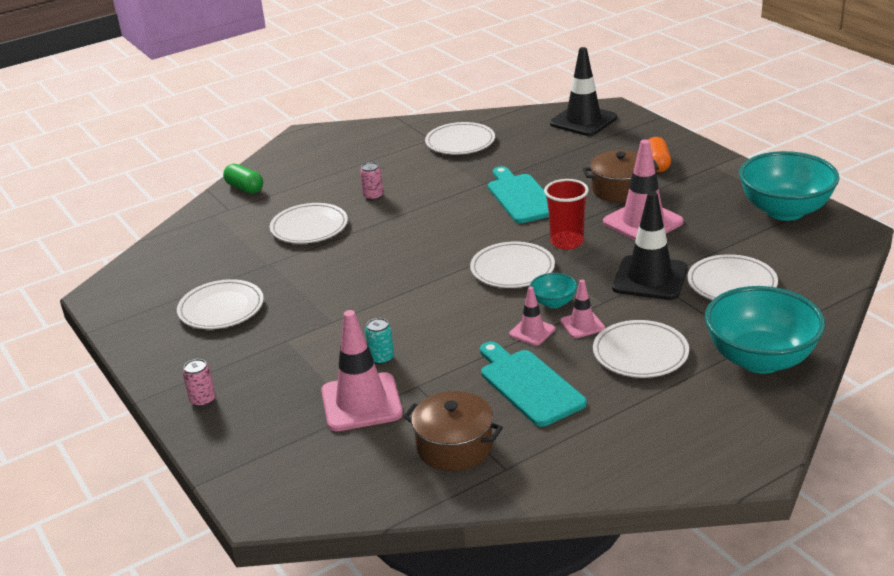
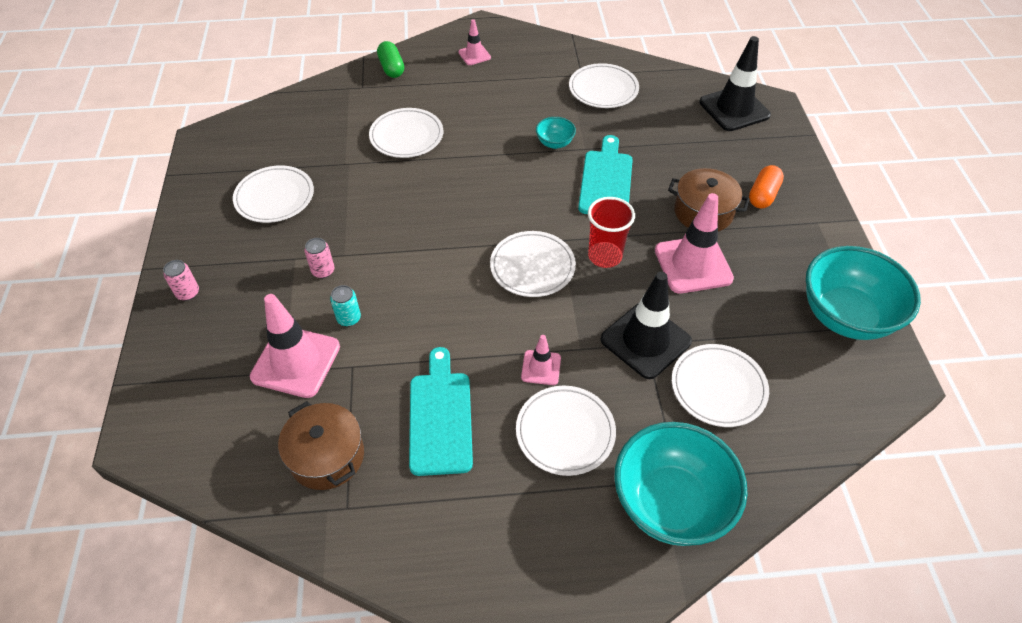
camera: 25 degrees right, 20 degrees up
pink can [360,162,383,200] -> pink can moved to [304,238,335,278]
pink traffic cone [509,286,555,346] -> pink traffic cone moved to [458,19,491,65]
turquoise bowl [530,273,577,308] -> turquoise bowl moved to [536,117,576,149]

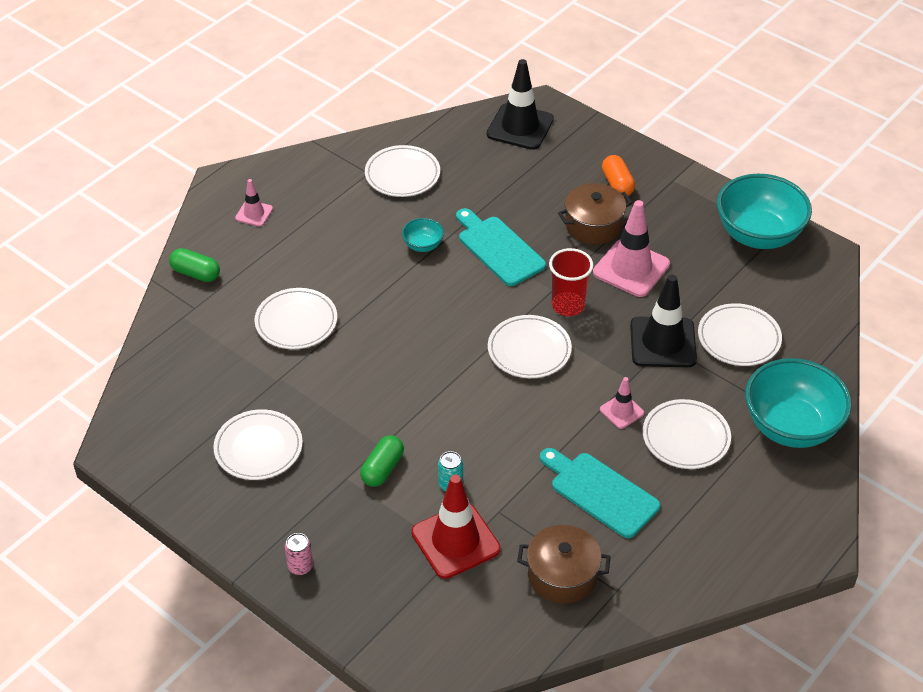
camera: 45 degrees left, 5 degrees down
pink traffic cone [250,294,340,398] -> red traffic cone [411,474,500,579]
pink can [304,238,335,278] -> green capsule [360,435,404,487]

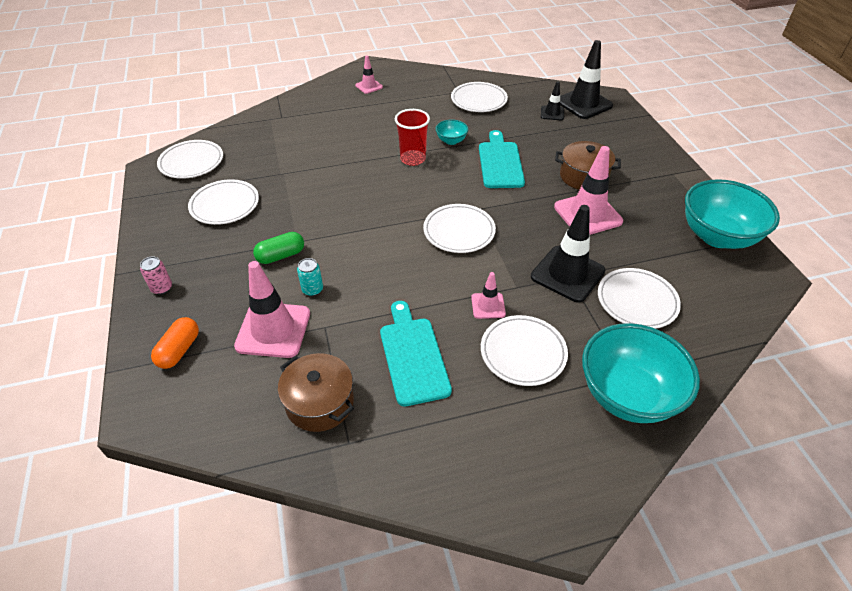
camera: 35 degrees right, 0 degrees up
green capsule [169,248,220,282] -> none
white plate [254,288,337,349] -> white plate moved to [157,140,223,179]
red traffic cone [411,474,500,579] -> pink traffic cone [234,261,310,358]
red cup [549,248,593,316] -> red cup moved to [395,109,430,166]
orange capsule [602,155,635,197] -> orange capsule moved to [151,317,199,369]
none -> black traffic cone [541,82,564,120]

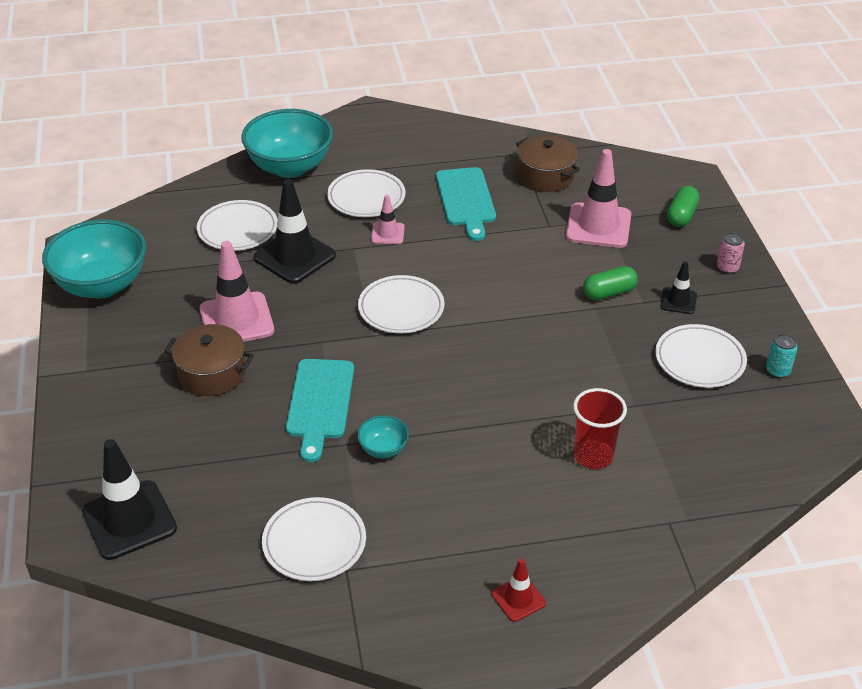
camera: 175 degrees left, 5 degrees down
orange capsule [151,317,199,369] -> green capsule [667,186,700,227]
white plate [157,140,223,179] -> none
turquoise can [297,258,323,296] -> turquoise can moved to [766,334,798,378]
pink traffic cone [355,55,383,94] -> red traffic cone [492,558,546,622]
red cup [395,109,430,166] -> red cup moved to [573,388,627,469]
black traffic cone [541,82,564,120] -> black traffic cone moved to [660,261,697,314]

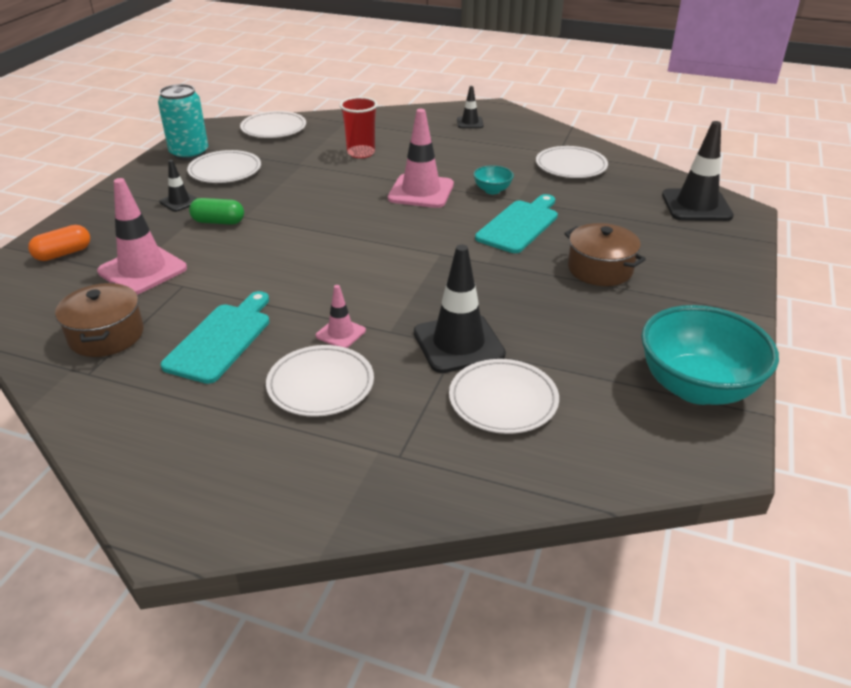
camera: 150 degrees left, 5 degrees down
pink traffic cone [200,241,274,342] -> pink traffic cone moved to [388,109,454,208]
turquoise bowl [241,109,333,178] -> none
white plate [358,275,444,333] -> white plate moved to [240,111,306,138]
red traffic cone [492,558,546,622] -> black traffic cone [457,86,484,128]
green capsule [667,186,700,227] -> orange capsule [28,225,90,261]
pink can [717,232,745,274] -> none
turquoise can [766,334,798,378] -> turquoise can [158,84,208,160], size x2.05

